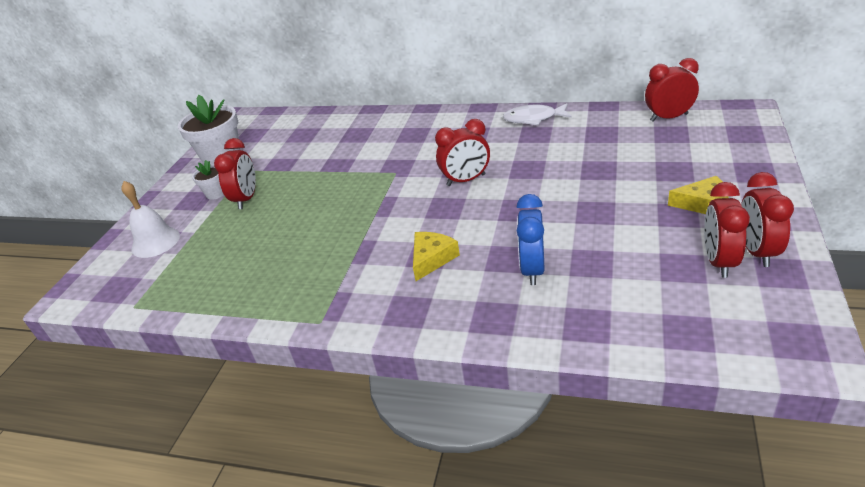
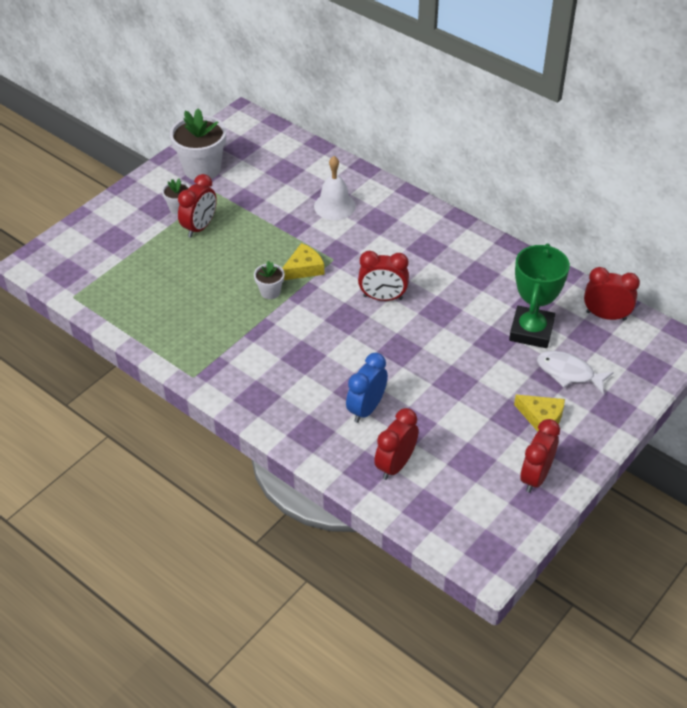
camera: 20 degrees right, 10 degrees up
white bell [121,181,180,258] -> white bell moved to [314,156,356,220]
yellow cheese [413,232,460,281] -> yellow cheese moved to [283,243,324,280]
white fish [503,103,572,125] -> white fish moved to [537,351,614,394]
red clock [704,182,750,278] -> red clock moved to [374,408,419,480]
none -> white flower pot [254,261,284,299]
none -> green trophy [509,243,570,348]

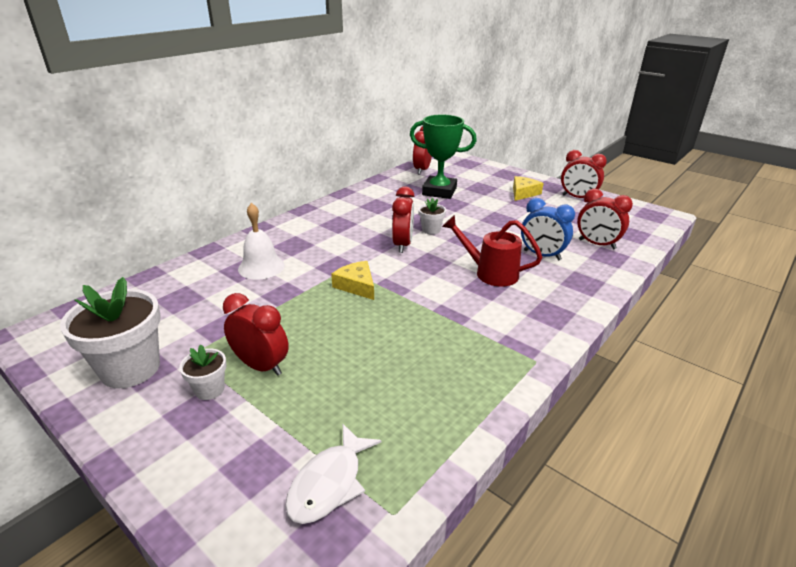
camera: 90 degrees left, 15 degrees down
white flower pot [254,261,284,299] -> white flower pot moved to [418,198,446,234]
white fish [537,351,614,394] -> white fish moved to [285,424,382,524]
none -> red watering can [442,215,542,287]

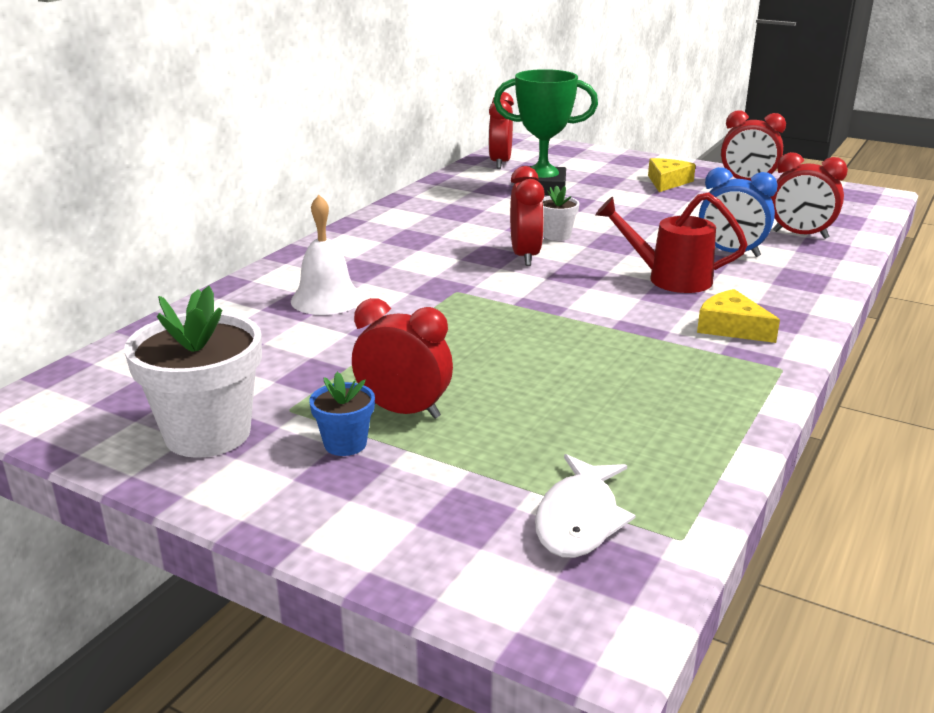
camera: 10 degrees left, 5 degrees down
white flower pot [179,345,227,400] -> blue flower pot [309,372,375,456]
yellow cheese [331,261,374,300] -> yellow cheese moved to [697,289,780,343]

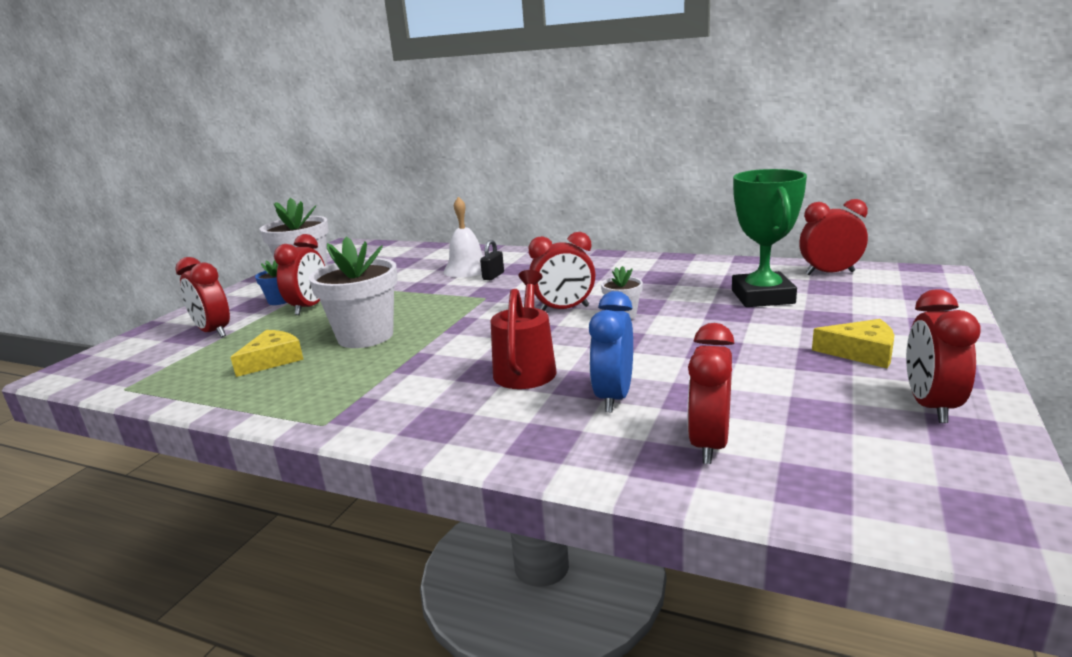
camera: 85 degrees right, 5 degrees down
white fish [535,454,636,558] -> none
yellow cheese [697,289,780,343] -> yellow cheese moved to [230,330,304,377]
none -> red clock [175,257,230,337]
none -> white flower pot [309,237,398,348]
none -> black padlock [480,240,504,280]

